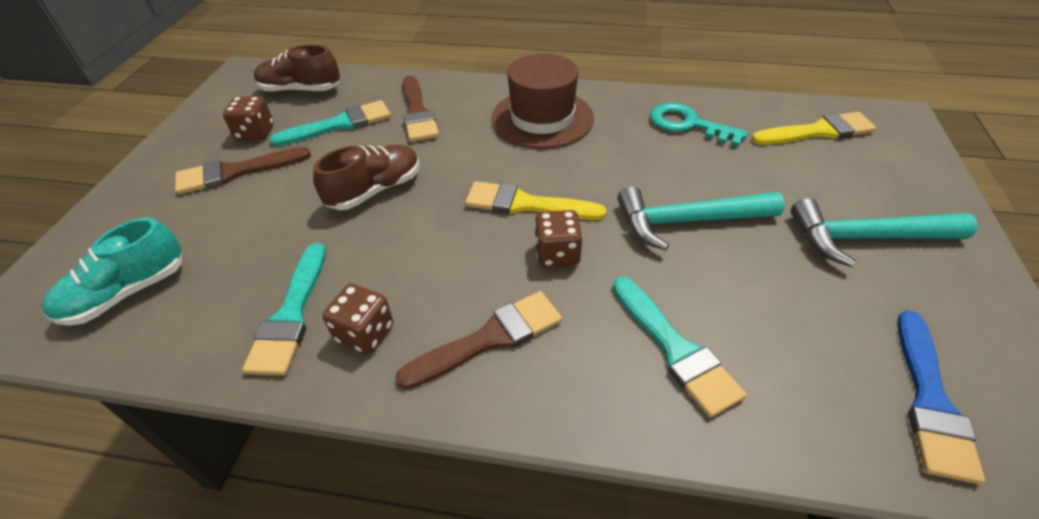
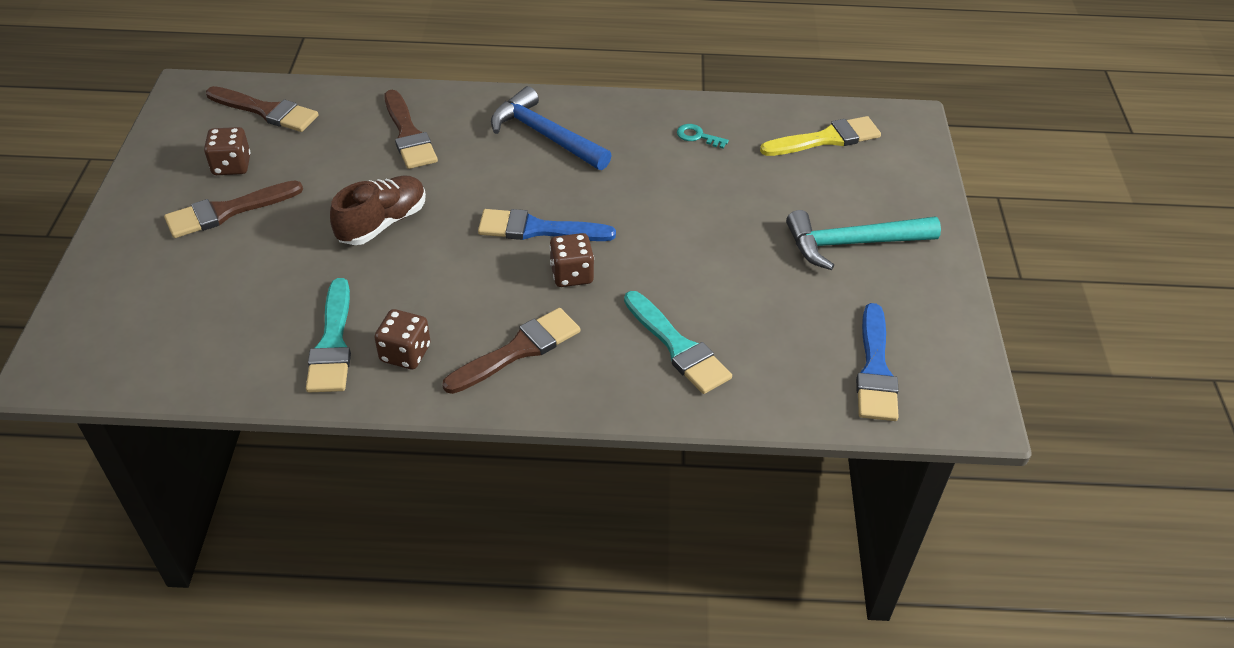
camera: 10 degrees left, 0 degrees up
turquoise shoe [42,218,182,326] -> none
brown shoe [254,44,340,93] -> brown brush [206,86,318,132]
turquoise brush [269,100,391,146] -> none
yellow brush [465,181,606,220] -> blue brush [478,209,616,241]
brown hat [491,53,594,149] -> blue hammer [491,86,612,170]
turquoise hammer [617,186,785,251] -> none
turquoise key [650,103,748,147] -> turquoise key [677,124,729,149], size x0.53

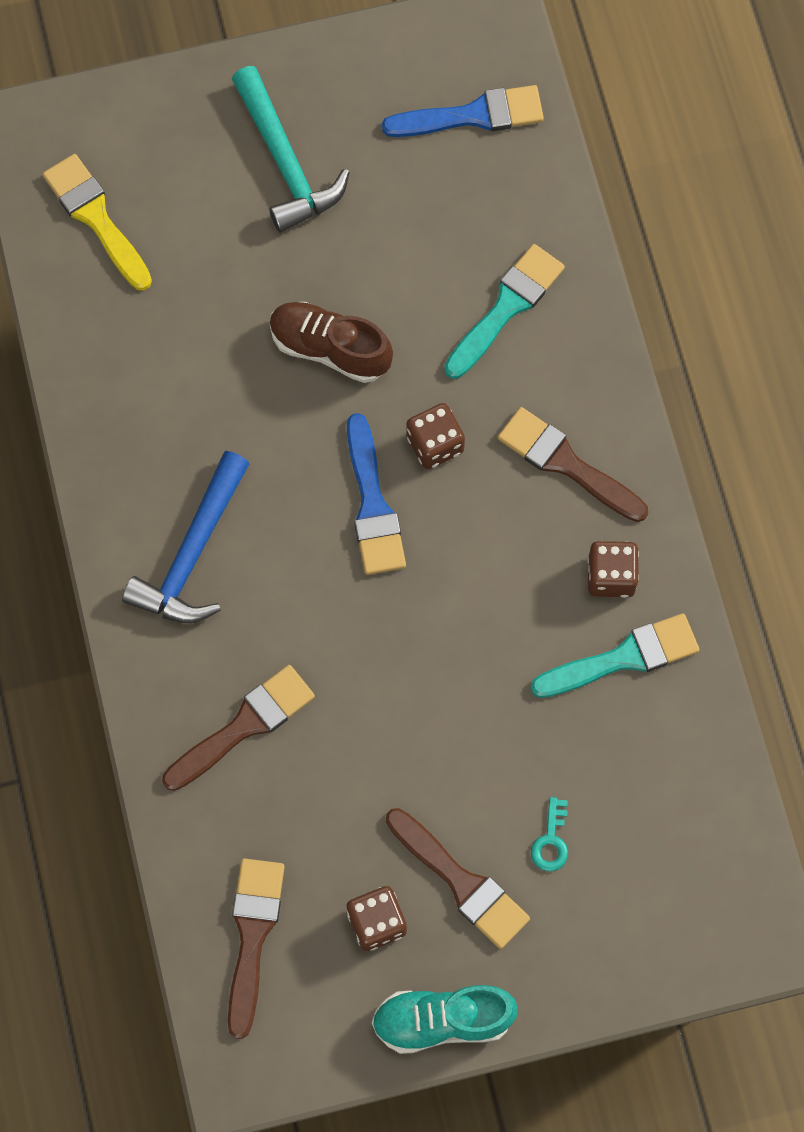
camera: 105 degrees left, 25 degrees up
brown shoe [330,176,426,245] -> brown shoe moved to [270,302,393,383]
turquoise key [677,124,729,149] -> turquoise key moved to [531,797,568,871]
none -> turquoise shoe [372,985,518,1054]

